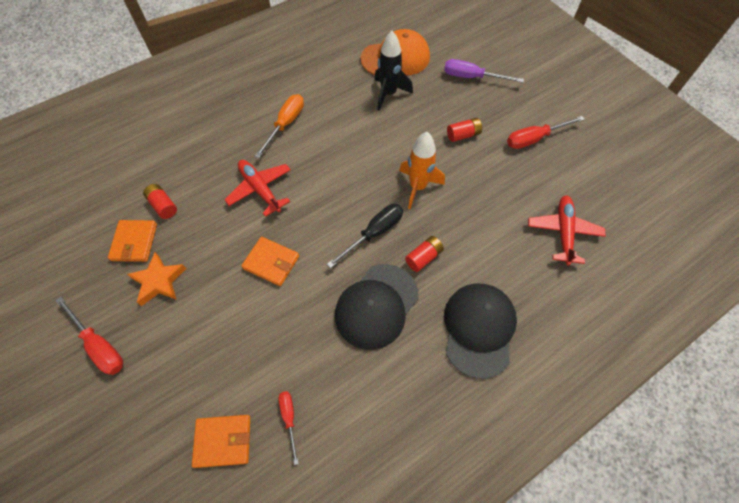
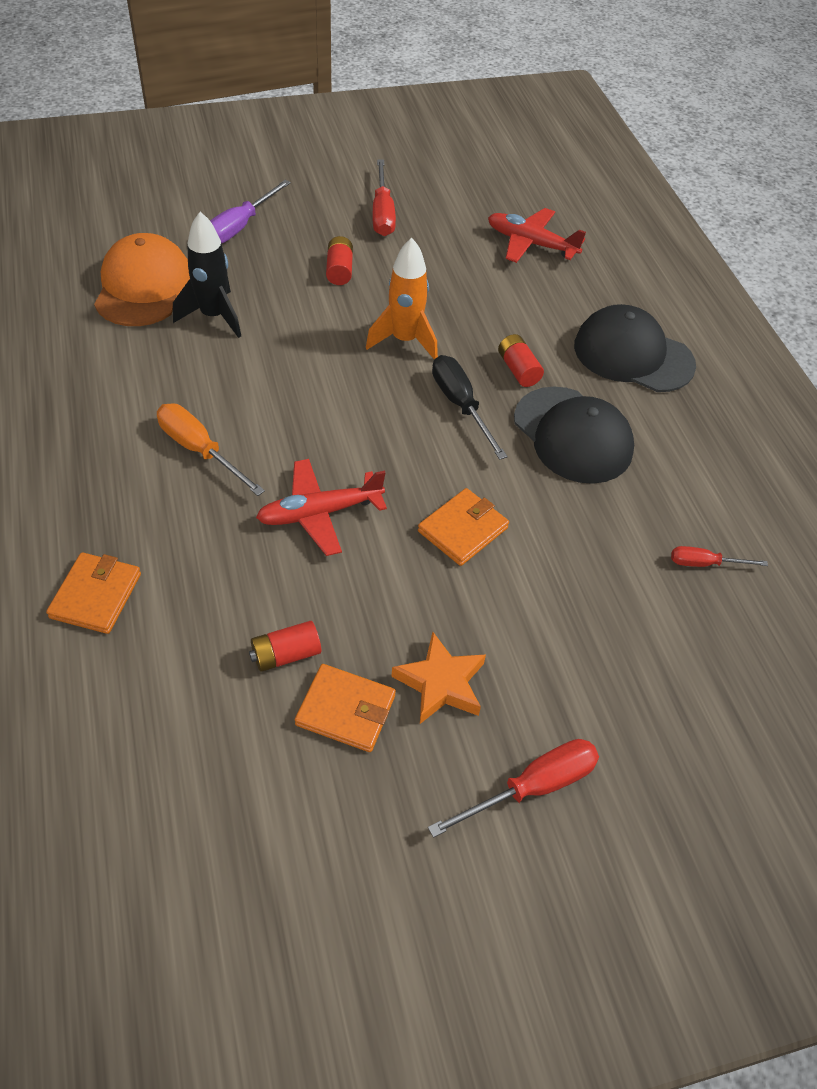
camera: 75 degrees left, 10 degrees down
orange wallet [192,415,250,468] -> orange wallet moved to [46,552,141,634]

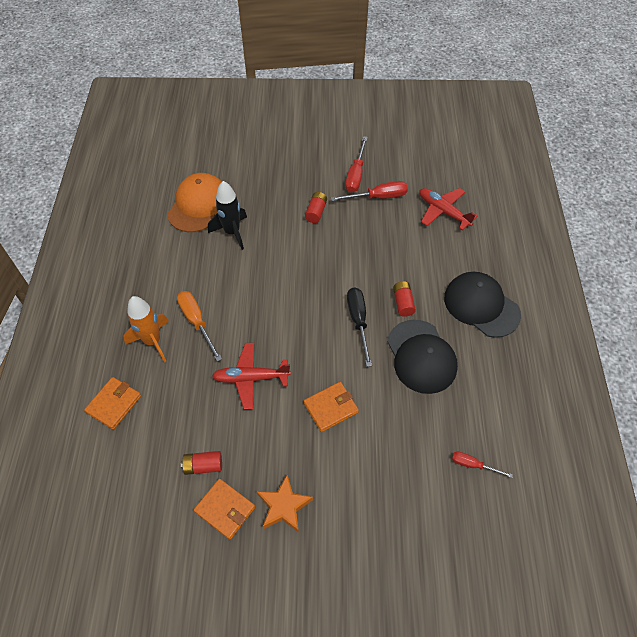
camera: 20 degrees right, 5 degrees up
purple screwdriver [210,180,291,244] -> none
orange rocket [366,238,438,359] -> orange rocket moved to [124,296,169,362]
red screwdriver [428,739,599,838] -> red screwdriver moved to [331,181,408,201]

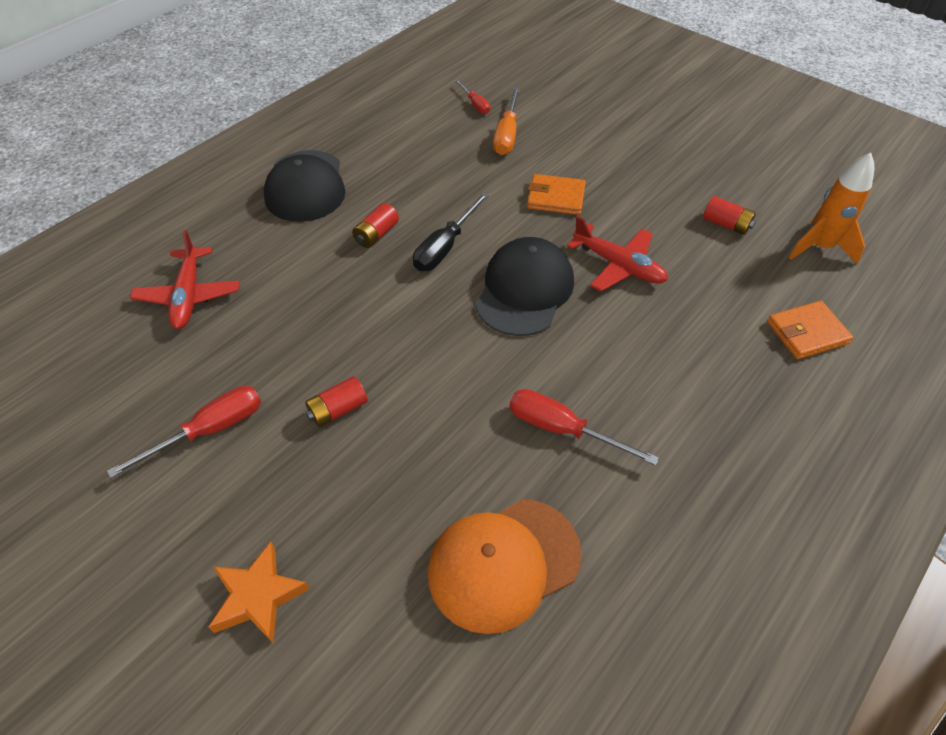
camera: 140 degrees left, 5 degrees down
orange rocket [124,296,169,362] -> orange rocket moved to [789,153,875,265]
orange screwdriver [177,291,222,362] -> orange screwdriver moved to [493,87,520,155]
orange wallet [194,479,255,540] -> none
black rocket [208,181,247,250] -> none
orange star [257,475,313,533] -> orange star moved to [209,542,309,643]
red screwdriver [331,181,408,201] -> red screwdriver moved to [510,389,659,466]
black cap [387,320,458,394] -> black cap moved to [475,237,574,336]

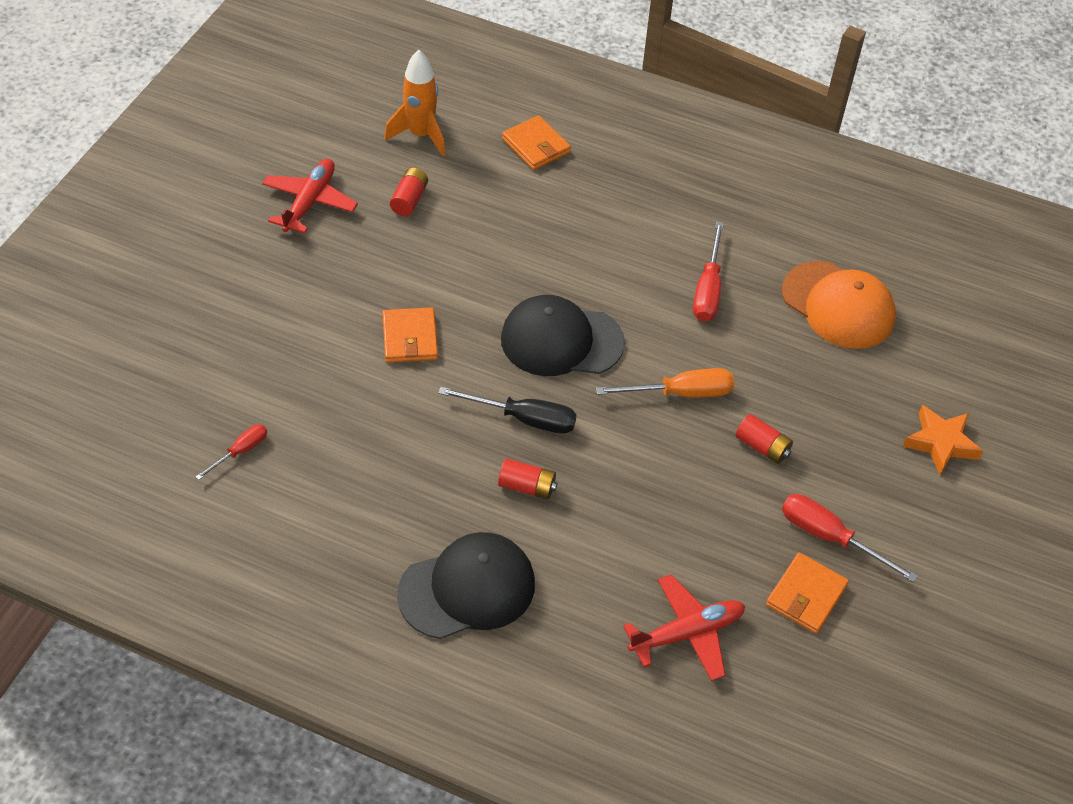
camera: 110 degrees left, 0 degrees up
orange screwdriver [493,87,520,155] -> orange screwdriver moved to [596,368,734,398]
red plane [567,216,668,291] -> red plane moved to [262,159,358,233]
none -> orange wallet [766,552,849,634]

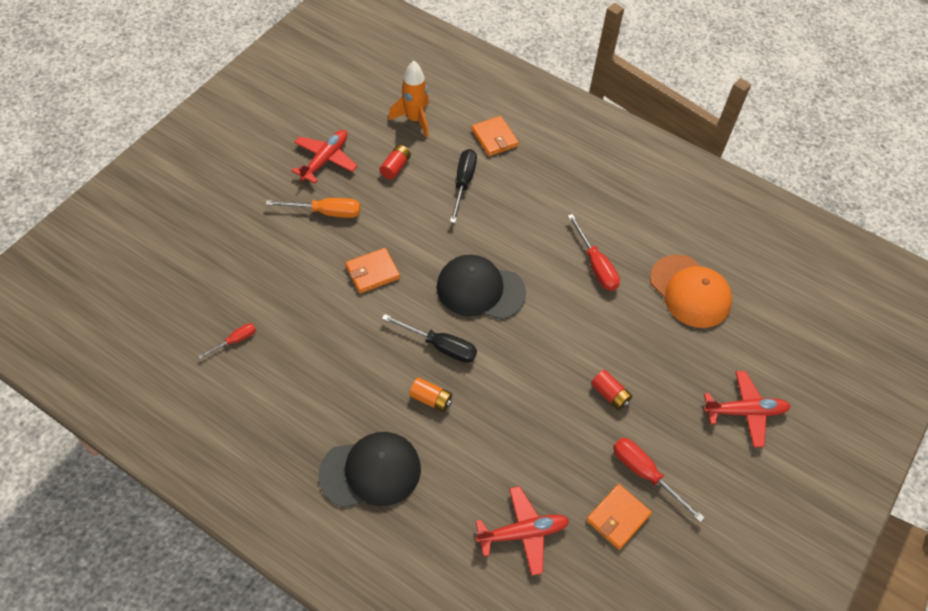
camera: 10 degrees right, 5 degrees up
orange wallet [382,307,438,363] -> orange wallet turned 60 degrees clockwise [345,248,400,293]
red battery [498,459,558,499] -> orange battery [409,377,452,412]
orange screwdriver [596,368,734,398] -> orange screwdriver moved to [266,198,360,218]
red screwdriver [693,221,724,322] -> red screwdriver turned 45 degrees counterclockwise [568,214,620,291]
orange star [903,405,983,475] -> red plane [703,371,791,447]
none -> black screwdriver [450,149,477,223]

